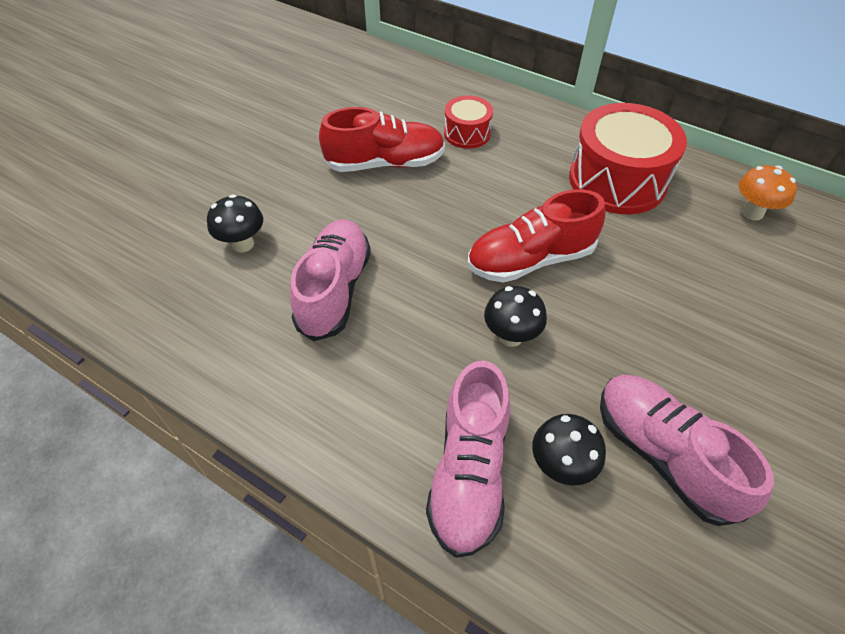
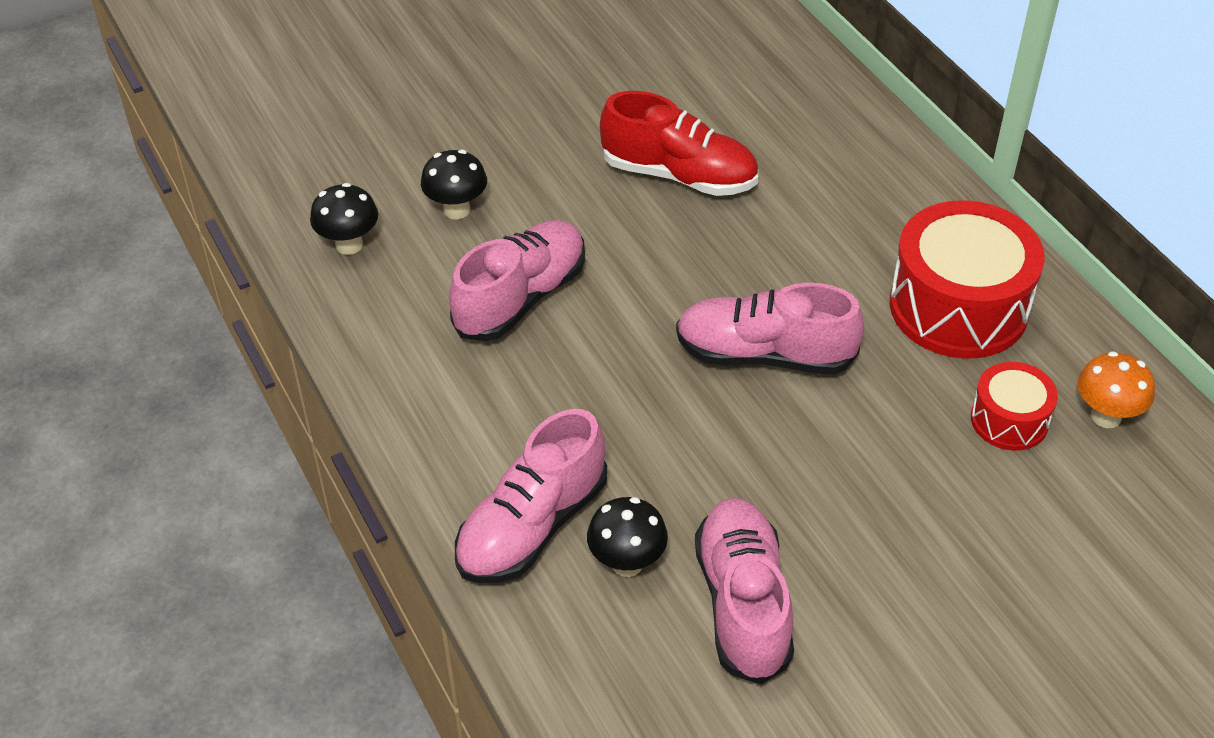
camera: 30 degrees right, 5 degrees down
red drum [444,95,493,149] -> red drum moved to [971,362,1058,451]
red shoe [467,189,606,283] -> pink shoe [676,283,864,375]
black mushroom [484,286,547,347] -> black mushroom moved to [310,183,378,255]

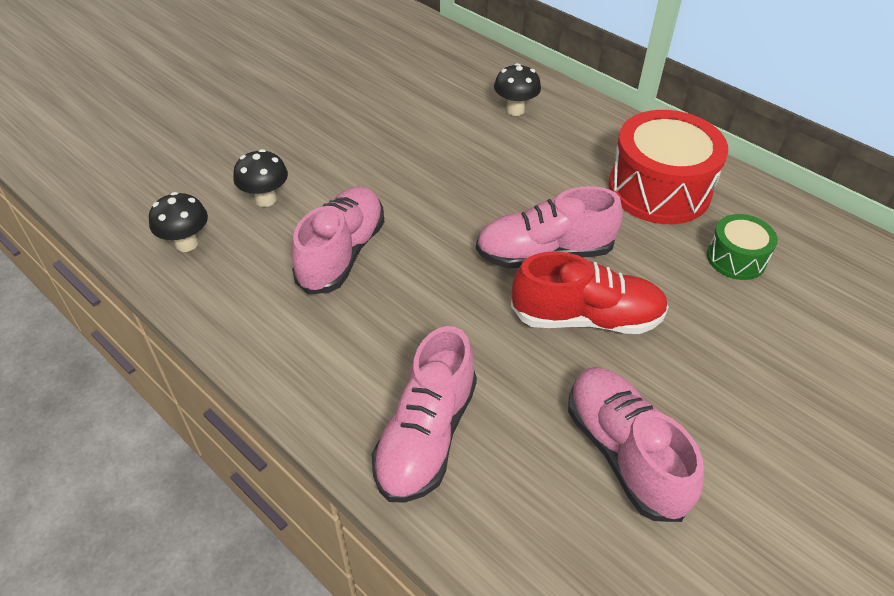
camera: 20 degrees left, 0 degrees up
black mushroom [587,497,668,577] -> black mushroom moved to [494,63,541,116]
red shoe [600,91,758,196] -> red shoe moved to [511,251,669,334]
red drum [971,362,1058,451] -> green drum [707,214,778,280]
orange mushroom [1078,351,1155,428] -> none

